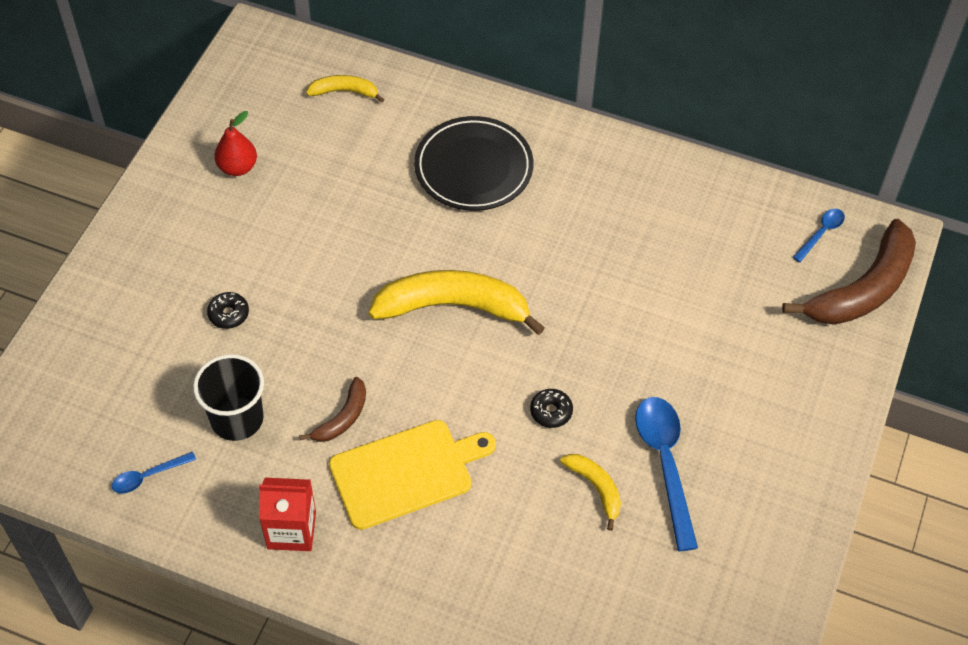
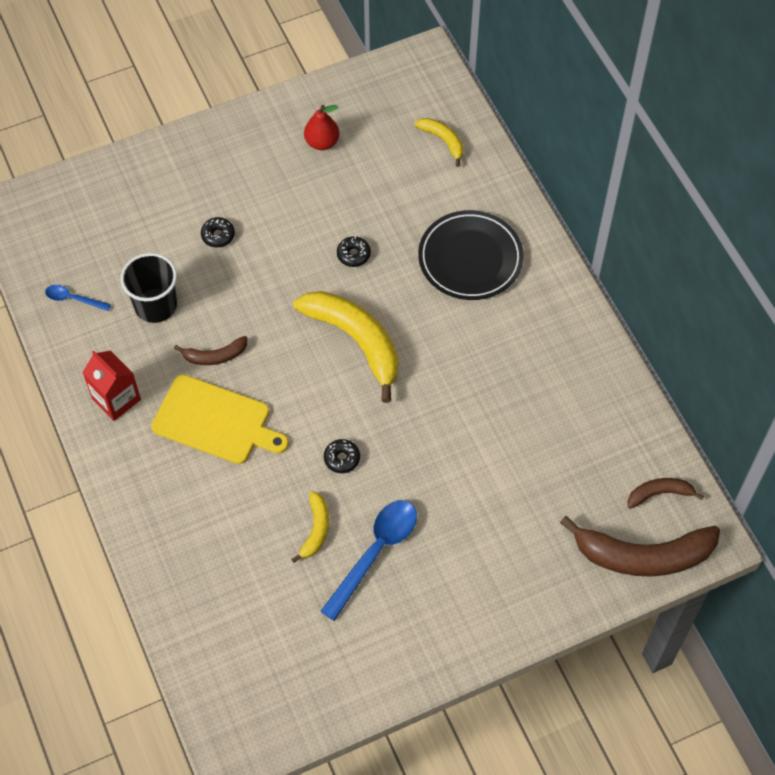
camera: 45 degrees right, 5 degrees up
blue spoon [793,209,845,262] -> brown banana [628,478,704,509]
none -> black donut [337,236,371,267]

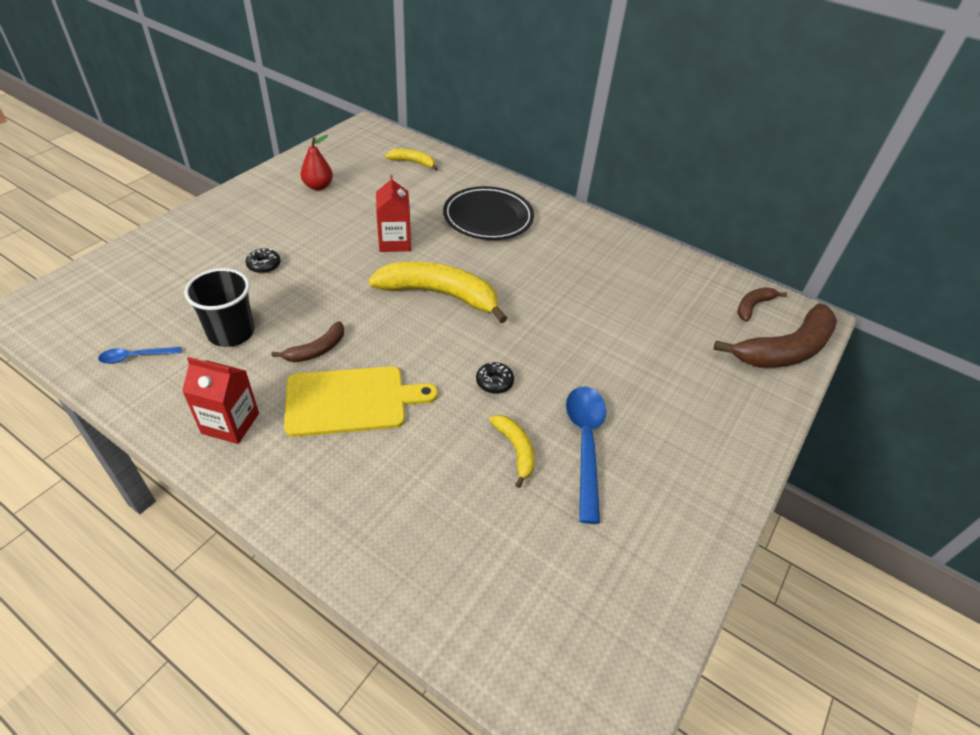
camera: 35 degrees left, 15 degrees down
black donut [337,236,371,267] -> red carton [376,175,411,252]

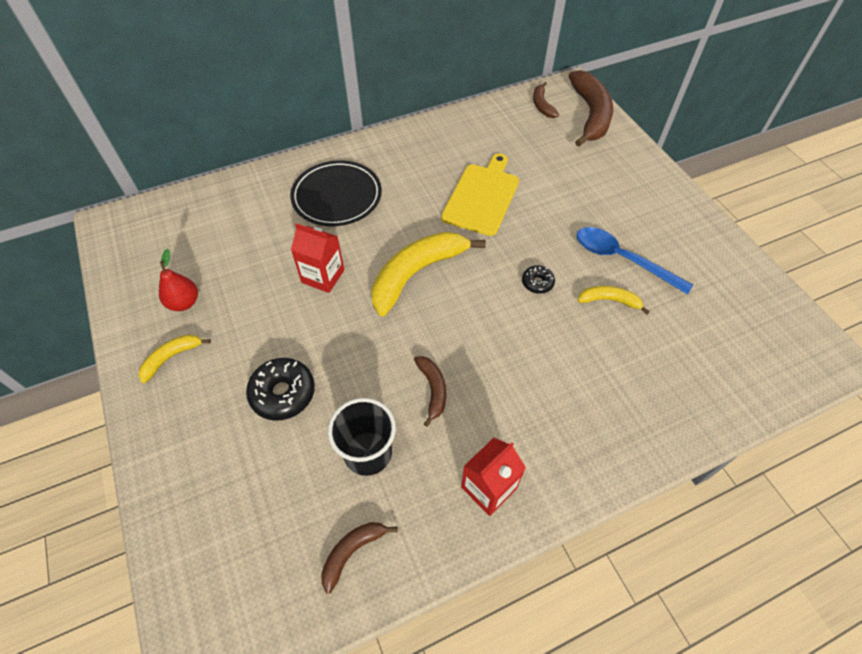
camera: 55 degrees left, 10 degrees up
blue spoon [98,347,182,364] -> brown banana [321,522,398,594]
black donut [246,248,281,273] -> black donut [246,358,315,421], size x1.79
yellow cutting board [284,366,438,437] -> yellow cutting board moved to [441,154,519,236]
yellow banana [385,149,438,171] -> yellow banana moved to [138,335,211,383]

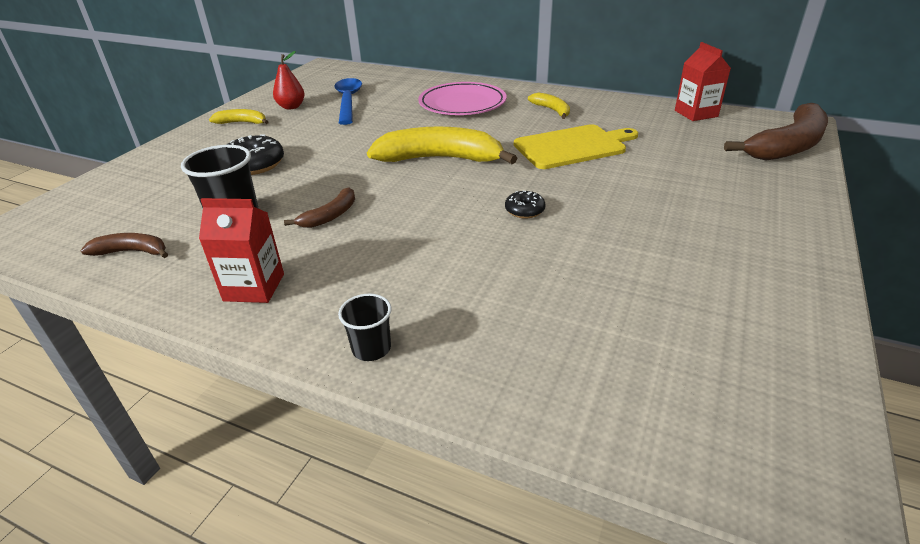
camera: 50 degrees right, 20 degrees down
black plate [290,160,382,226] -> pink plate [418,82,506,115]
red carton [291,223,344,293] -> red carton moved to [675,42,731,121]
brown banana [533,82,559,118] -> none
blue spoon [576,227,693,295] -> blue spoon moved to [334,78,362,125]
yellow banana [577,286,650,315] -> yellow banana moved to [528,93,570,119]
none -> black cup [338,294,392,361]

